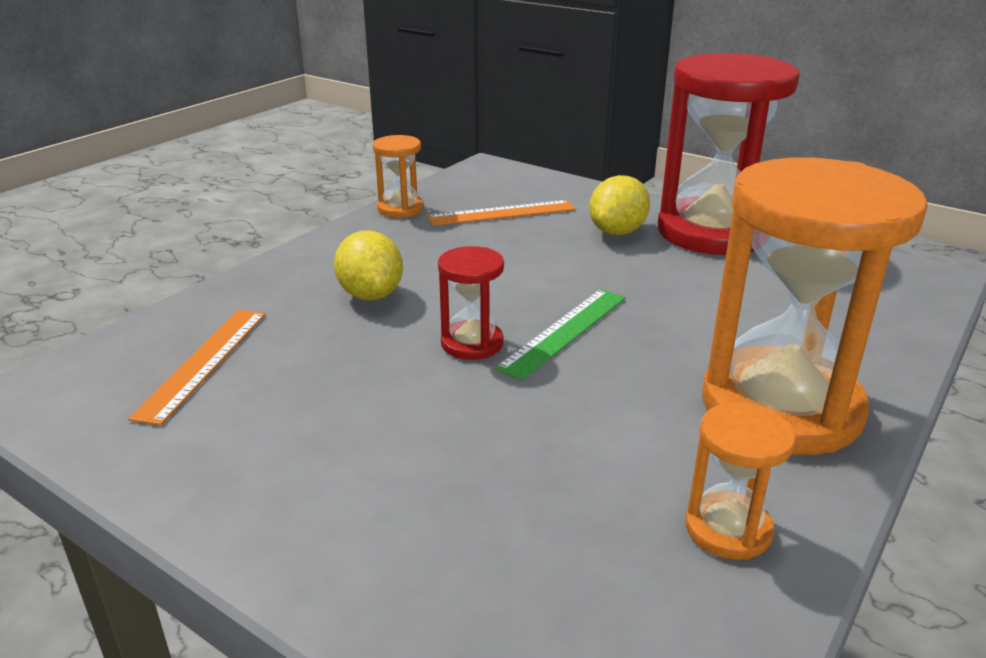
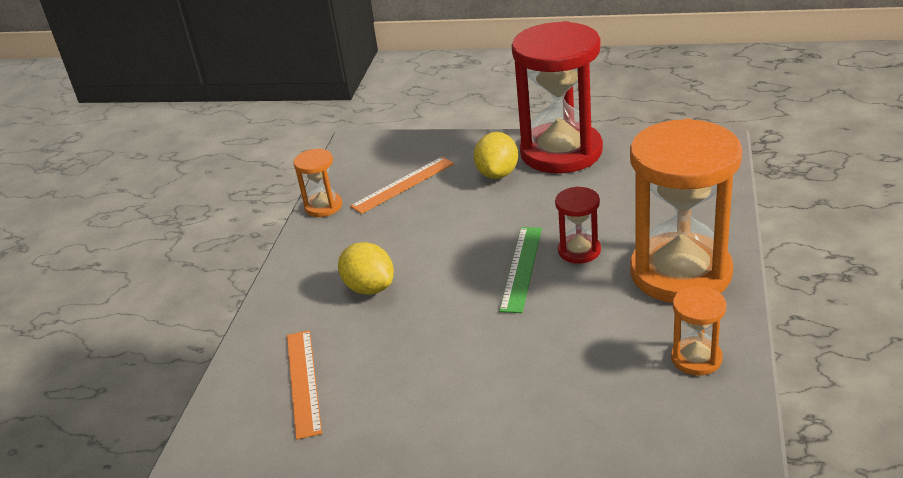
camera: 20 degrees left, 5 degrees up
red hourglass [438,246,504,360] -> red hourglass moved to [555,186,601,264]

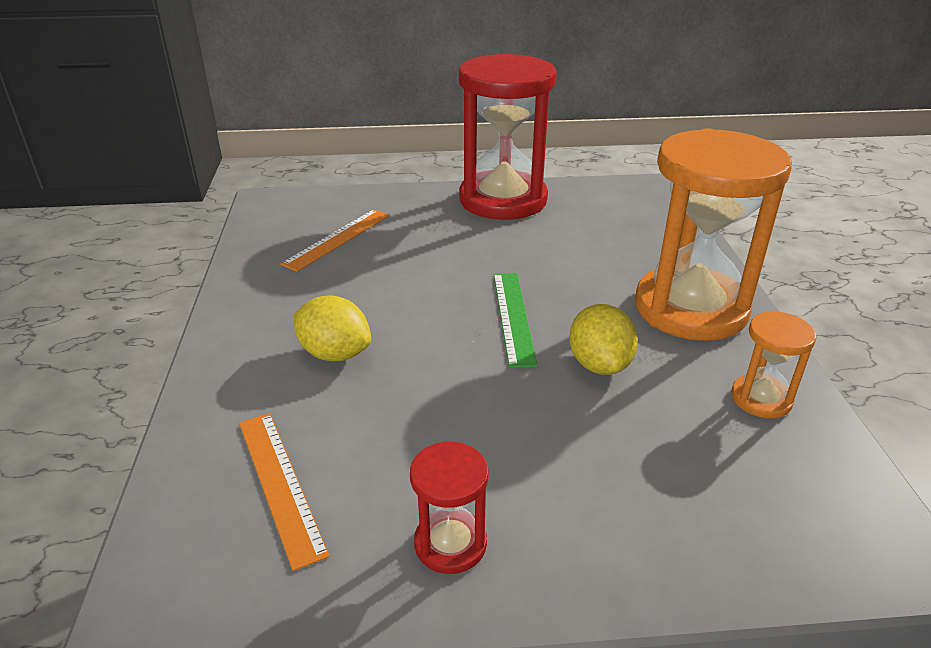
camera: 20 degrees left, 0 degrees up
orange hourglass [293,148,342,217] -> none
yellow lemon [474,132,518,179] -> yellow lemon moved to [569,304,638,375]
red hourglass [555,186,601,264] -> red hourglass moved to [410,441,489,574]

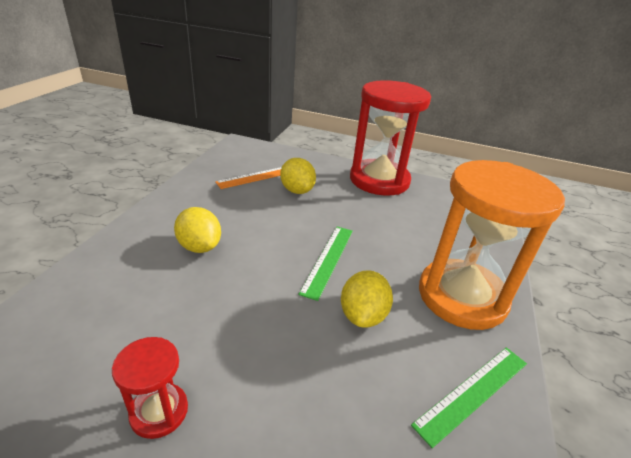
camera: 20 degrees right, 0 degrees up
orange ruler [239,413,330,571] -> none
orange hourglass [731,311,817,418] -> green ruler [411,347,527,448]
none -> yellow lemon [280,158,316,194]

